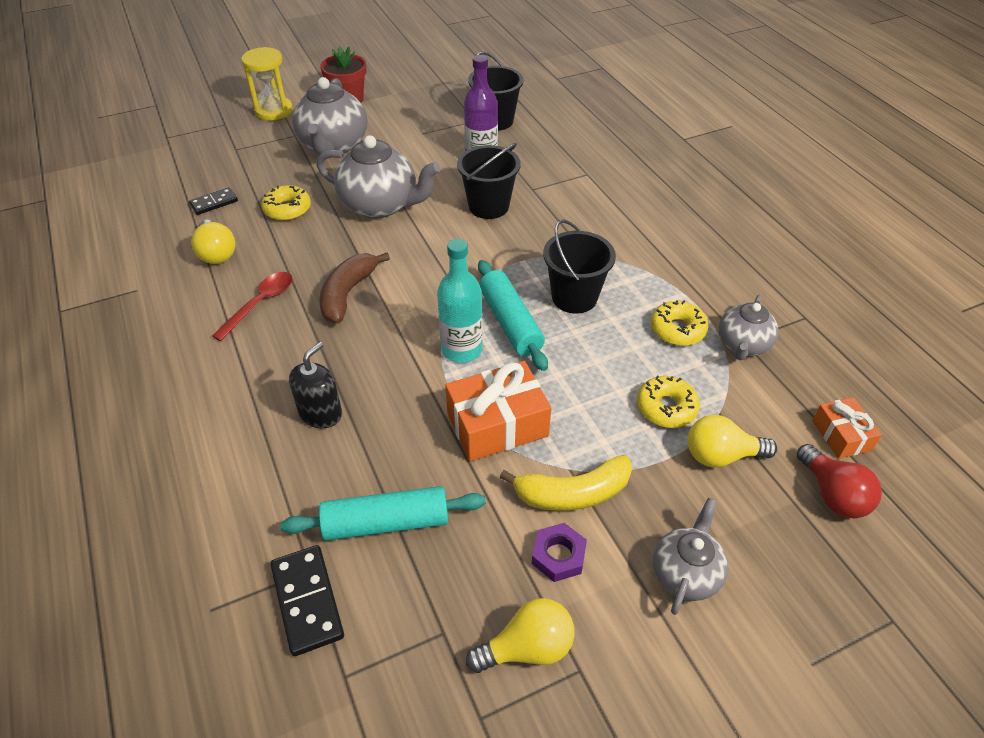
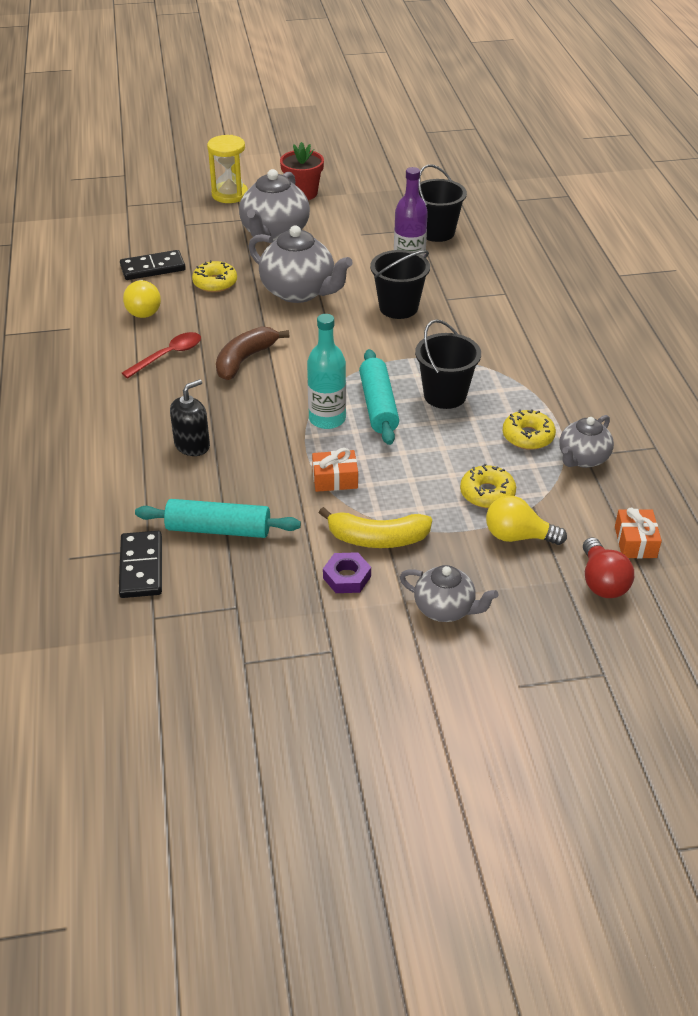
camera: 15 degrees right, 5 degrees down
black domino [189,187,238,215] -> black domino [120,250,186,280], size x1.54
orange gift [445,361,551,461] -> orange gift [312,448,358,492], size x0.57
yellow light bulb [466,598,574,673] -> none
grey teapot [653,498,728,615] -> grey teapot turned 75 degrees clockwise [400,565,498,622]

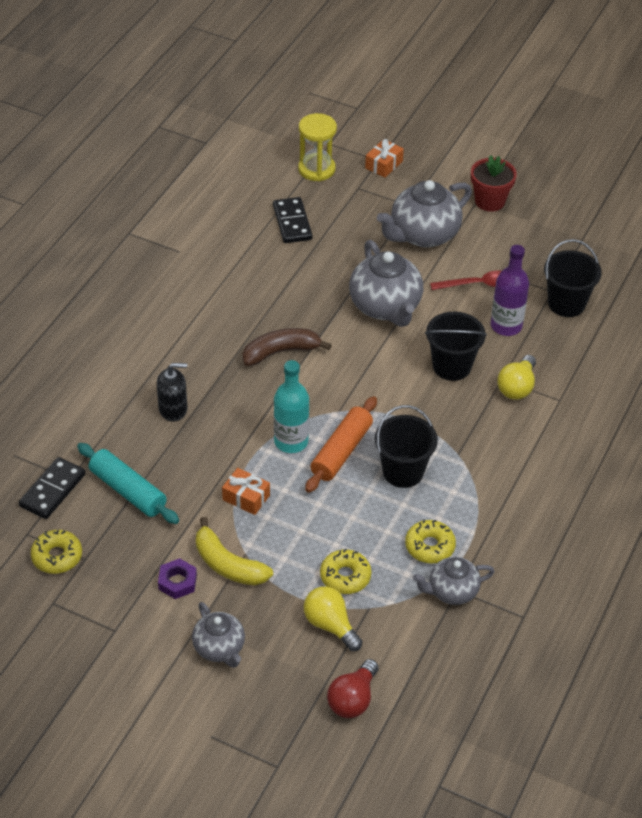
camera: 35 degrees right, 5 degrees up
black domino [120,250,186,280] -> black domino turned 60 degrees clockwise [273,197,312,243]
red spoon [122,332,201,378] -> red spoon moved to [430,271,501,290]
yellow light bulb [123,280,161,318] -> yellow light bulb moved to [497,355,536,400]
yellow donut [192,260,237,292] -> yellow donut moved to [31,530,82,574]
yellow hourglass [207,135,248,203] -> yellow hourglass moved to [298,113,337,181]
turquoise rolling pin [359,349,399,445] -> orange rolling pin [305,396,377,493]
orange gift [615,508,662,558] -> orange gift moved to [365,139,404,178]

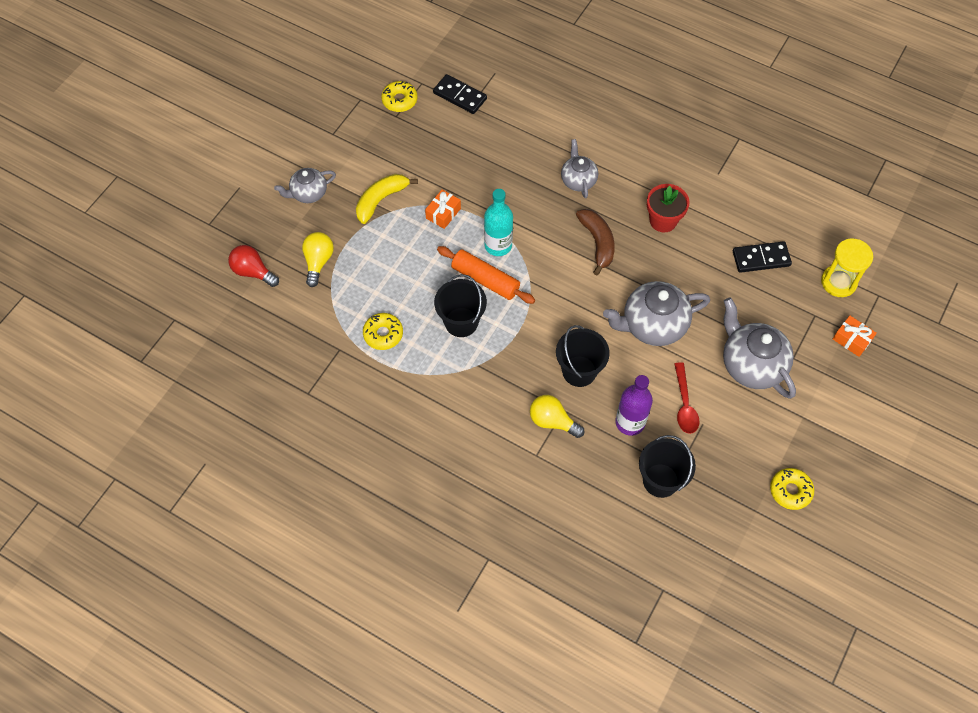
camera: 95 degrees right, 15 degrees up
turquoise rolling pin [77,443,179,524] -> none
black soap dispenser [157,363,187,422] -> none
purple nut [158,558,197,599] -> none
yellow light bulb [304,586,363,651] -> yellow light bulb turned 45 degrees counterclockwise [302,232,334,287]
yellow donut [320,548,371,594] -> yellow donut moved to [770,468,815,510]
grey teapot [413,557,495,605] -> grey teapot moved to [561,139,598,198]
red flower pot [471,155,517,212] -> red flower pot moved to [647,184,690,232]

